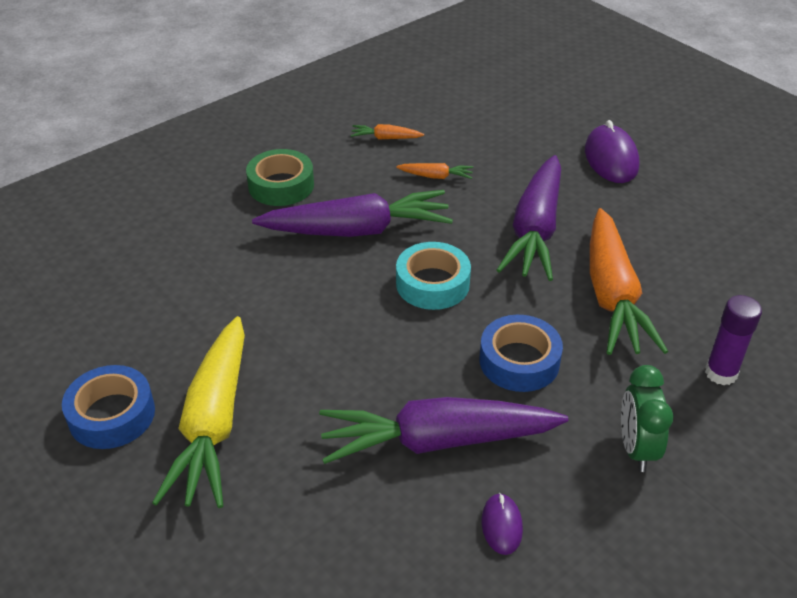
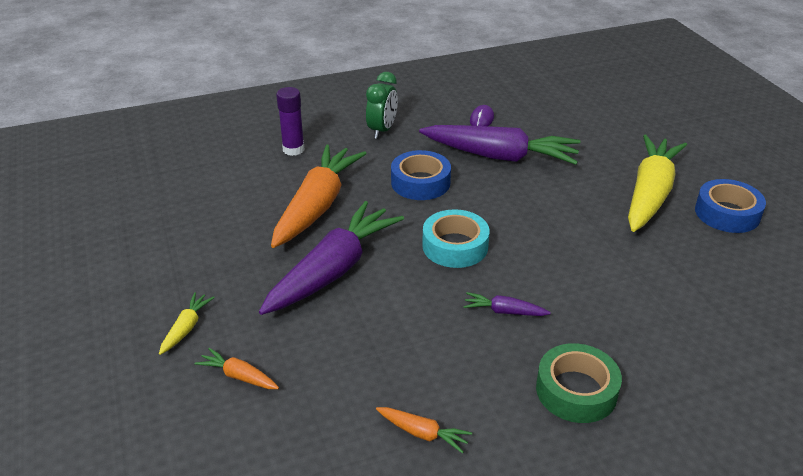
camera: 160 degrees left, 5 degrees down
purple carrot [252,190,453,237] -> purple carrot [463,292,551,316], size x0.42
orange carrot [396,163,473,179] -> orange carrot moved to [195,348,279,389]
purple mouse [585,120,640,183] -> yellow carrot [159,292,215,355]

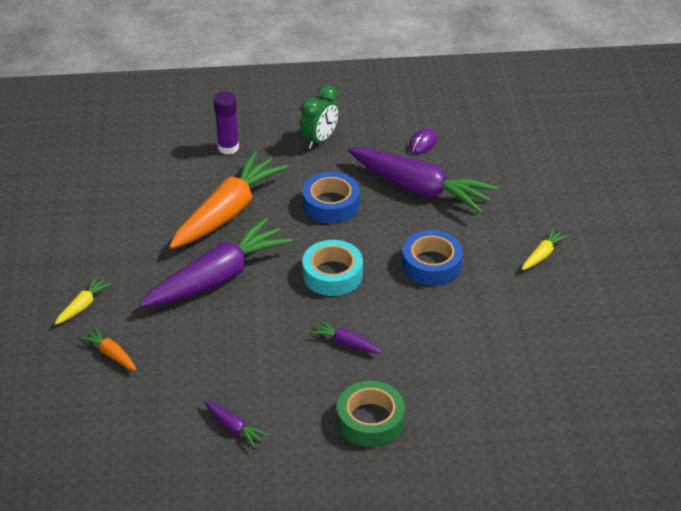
camera: 15 degrees right, 5 degrees up
orange carrot [376,407,472,454] -> purple carrot [204,400,269,448]
yellow carrot [628,135,687,232] -> yellow carrot [522,228,568,270], size x0.42
blue tape [695,179,766,233] -> blue tape moved to [402,230,463,286]

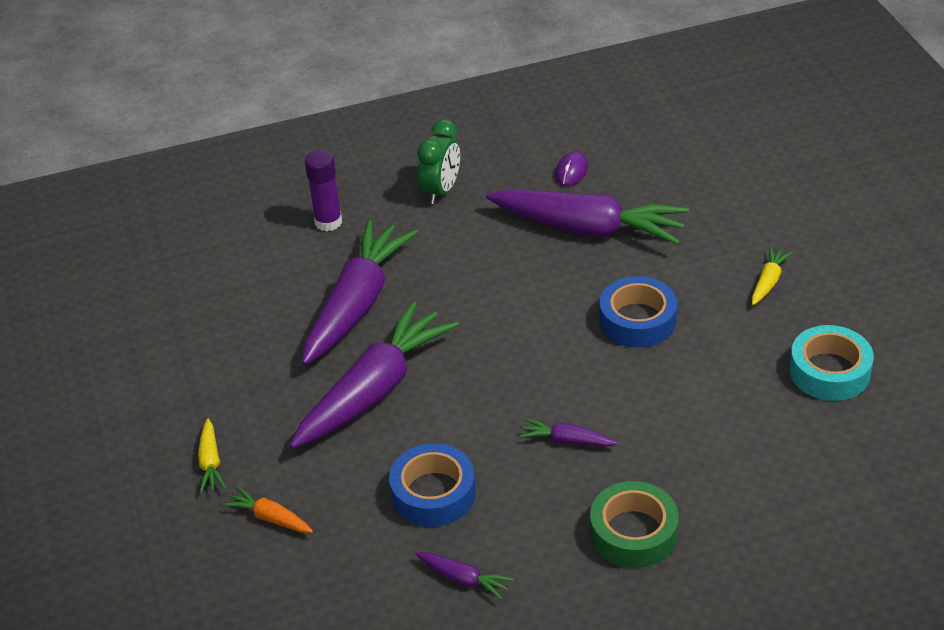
camera: 10 degrees left, 0 degrees up
yellow carrot [55,276,111,325] -> yellow carrot turned 150 degrees clockwise [198,419,226,493]
orange carrot [169,151,288,249] -> purple carrot [302,220,418,365]
blue tape [302,172,360,223] -> blue tape moved to [389,443,476,527]
turquoise tape [302,240,363,296] -> turquoise tape moved to [789,325,874,401]

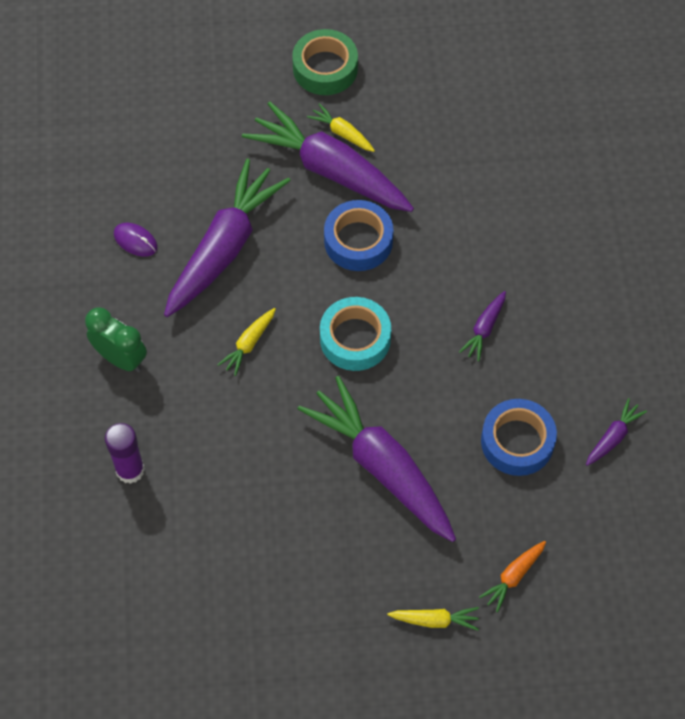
camera: 80 degrees left, 20 degrees up
purple carrot [302,220,418,365] -> purple carrot moved to [242,102,414,212]
green tape [590,481,679,568] -> green tape moved to [292,29,358,95]
turquoise tape [789,325,874,401] -> turquoise tape moved to [320,297,391,371]
none -> yellow carrot [217,308,276,376]

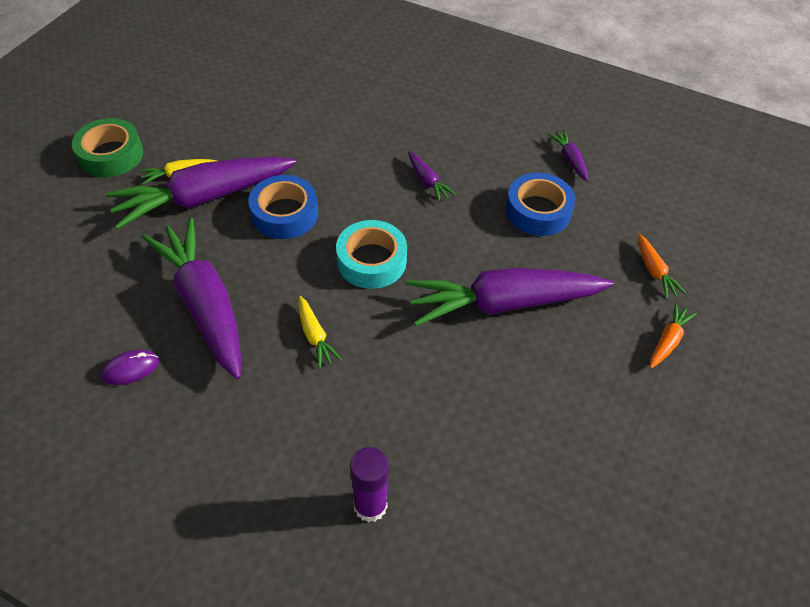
camera: 60 degrees left, 10 degrees down
green clock [85,307,147,372] -> none
yellow carrot [387,607,479,631] -> orange carrot [650,303,697,368]

